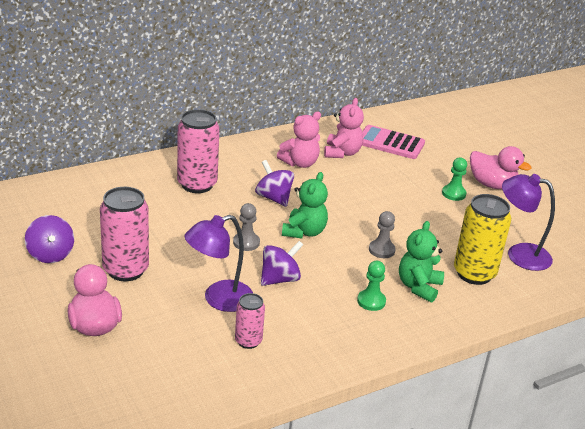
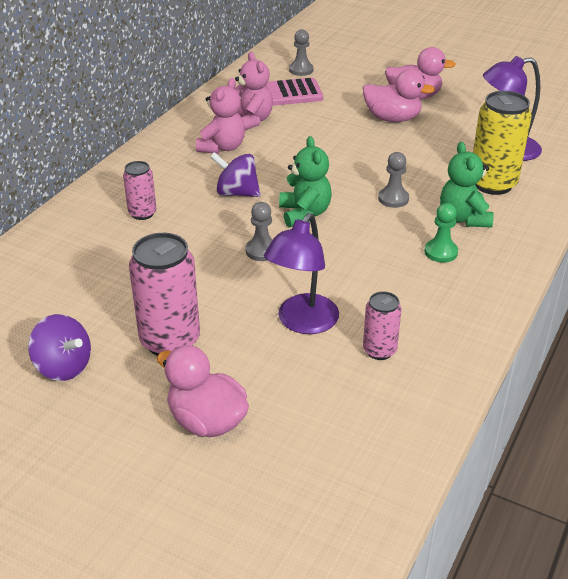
camera: 30 degrees left, 5 degrees up
pink can [177,109,220,193] -> pink can [123,161,156,220], size x0.56
purple spinning top [261,241,303,286] -> none
green pawn [442,157,467,201] -> pink duck [363,69,435,122]
none -> grey pawn [289,29,314,76]

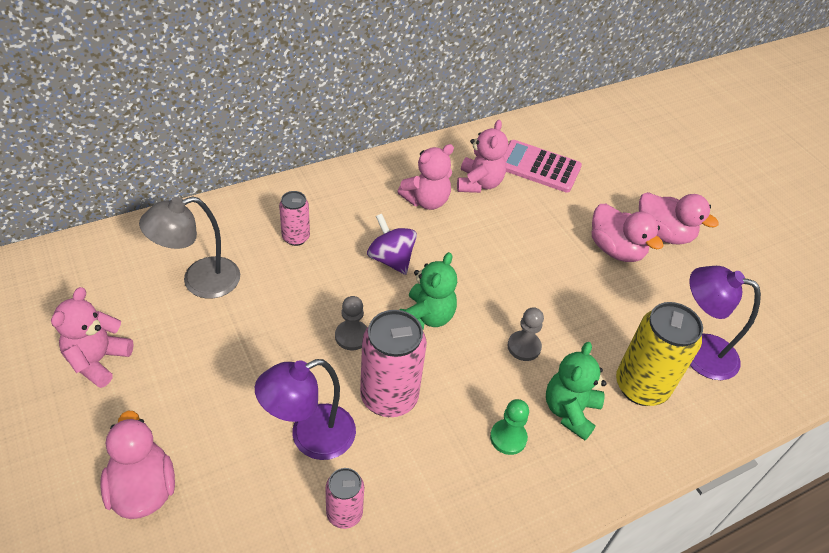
camera: 30 degrees right, 10 degrees up
purple spinning top [28,314,91,381] -> pink teddy bear [51,287,134,388]
pink can [129,233,200,356] -> pink can moved to [360,310,427,417]
grey pawn [289,29,314,76] -> none
none -> grey lamp [139,196,240,298]

